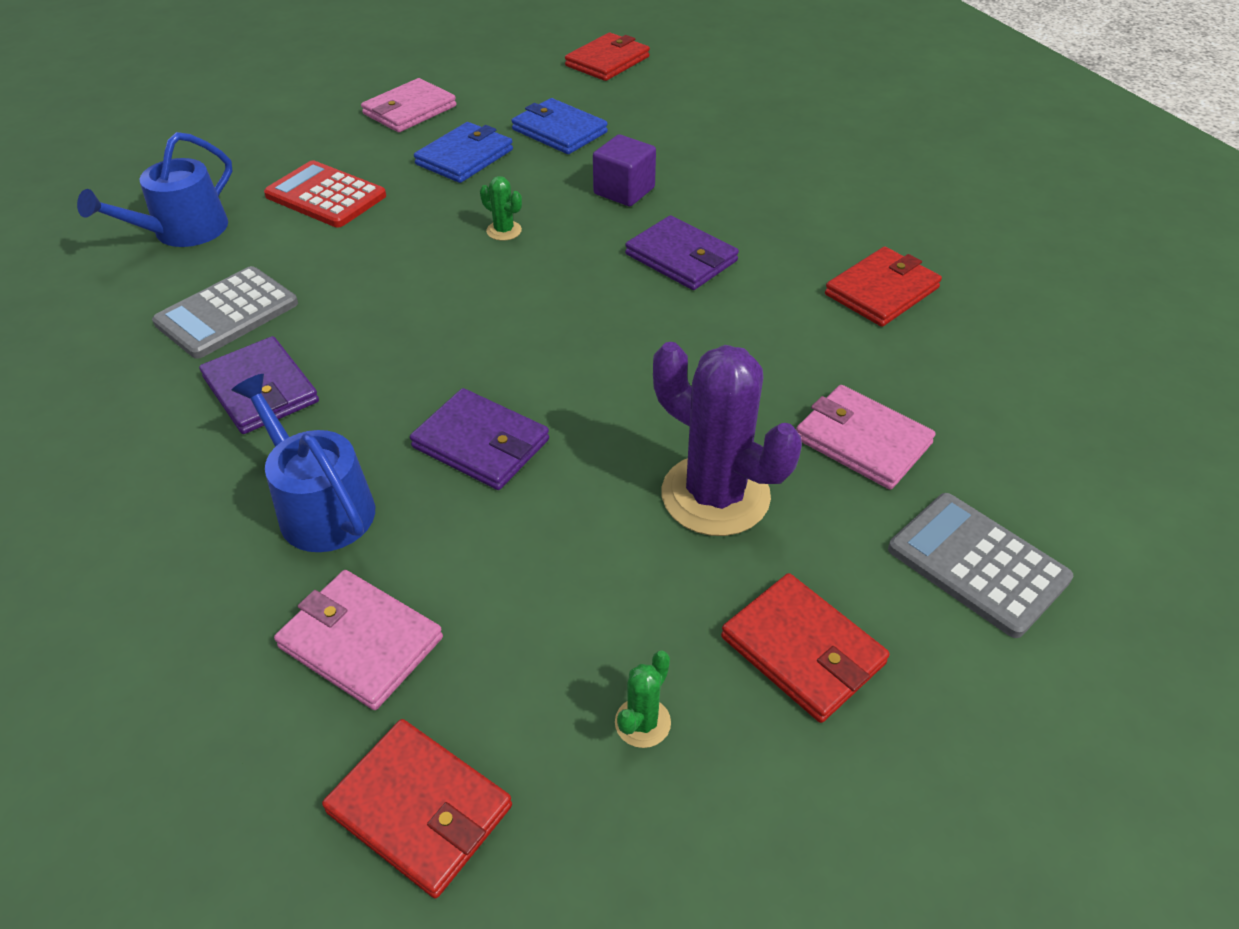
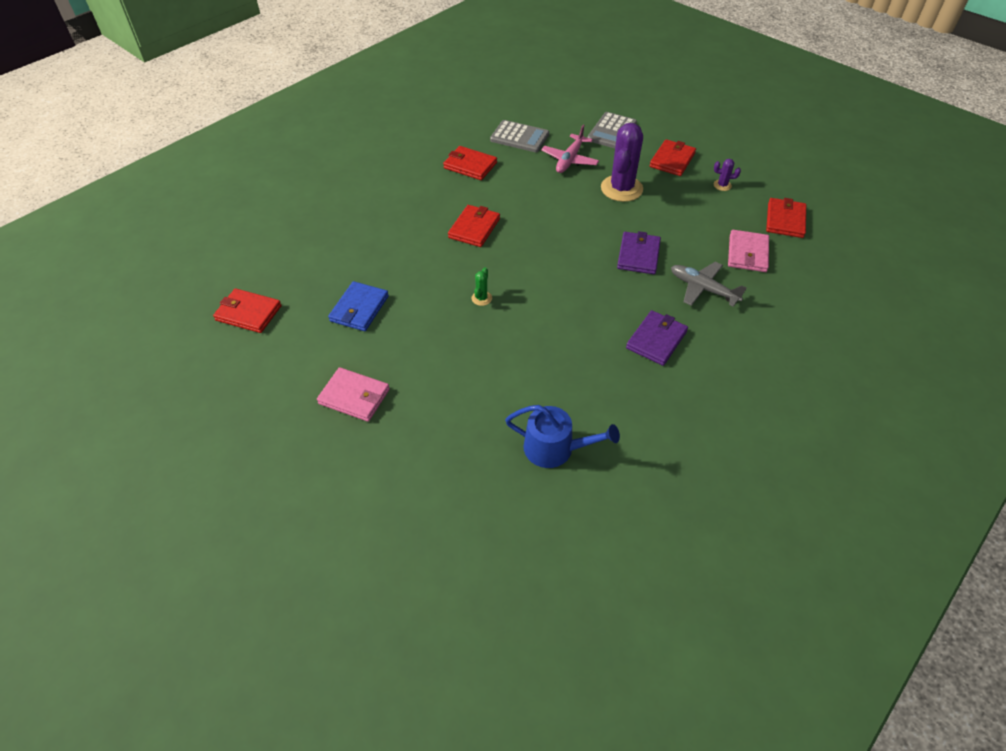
camera: 110 degrees left, 5 degrees up
grey calculator [152,266,298,359] -> grey calculator moved to [490,120,549,152]
blue watering can [232,374,375,552] -> grey plane [671,262,746,307]
red calculator [264,160,386,227] -> none
blue wallet [414,122,513,183] -> none
purple cube [593,134,656,206] -> none
green cactus [615,651,671,748] -> purple cactus [714,159,741,191]
purple wallet [625,215,739,290] -> red wallet [448,205,500,247]
pink wallet [796,385,936,490] -> pink plane [541,125,599,173]

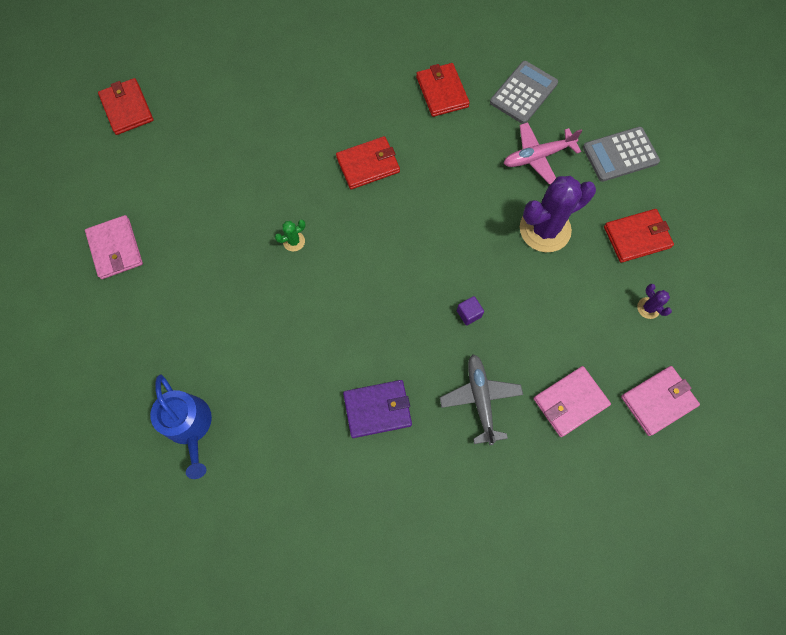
camera: 45 degrees right, 20 degrees up
blue wallet [328,281,389,331] -> none
grey calculator [490,120,549,152] -> grey calculator turned 120 degrees counterclockwise [490,61,558,124]
purple wallet [617,231,661,274] -> purple cube [457,296,484,325]
red wallet [766,198,806,238] -> pink wallet [621,366,700,436]

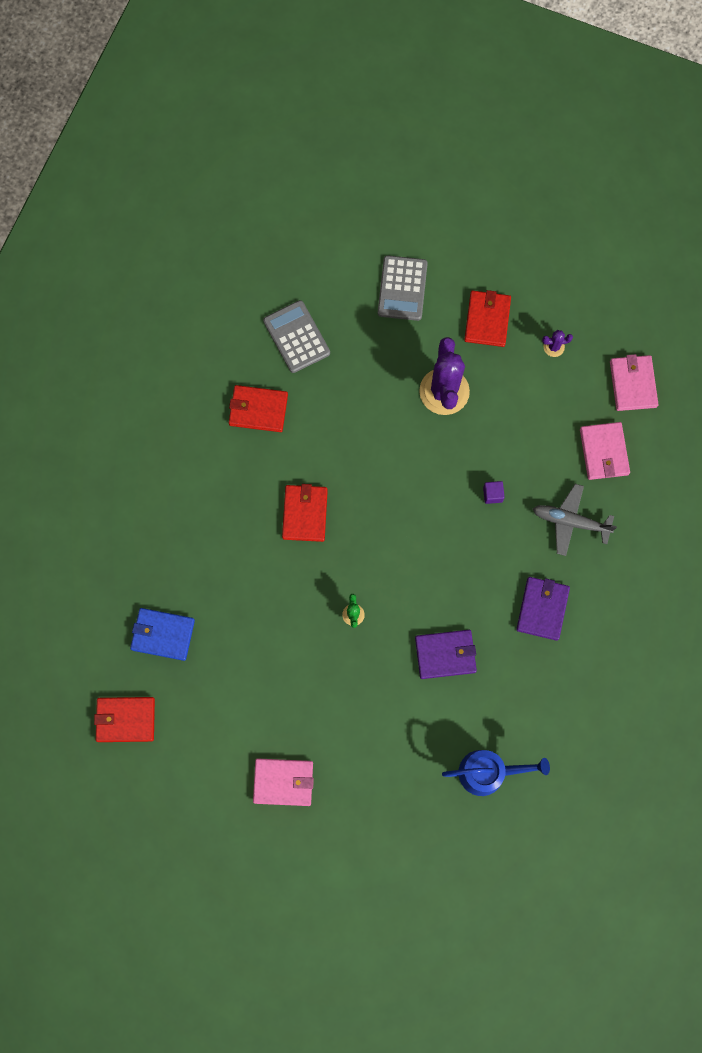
camera: 65 degrees left, 5 degrees up
pink plane [503,122,583,184] -> none
none -> blue wallet [130,608,195,661]
none -> purple wallet [415,630,477,679]

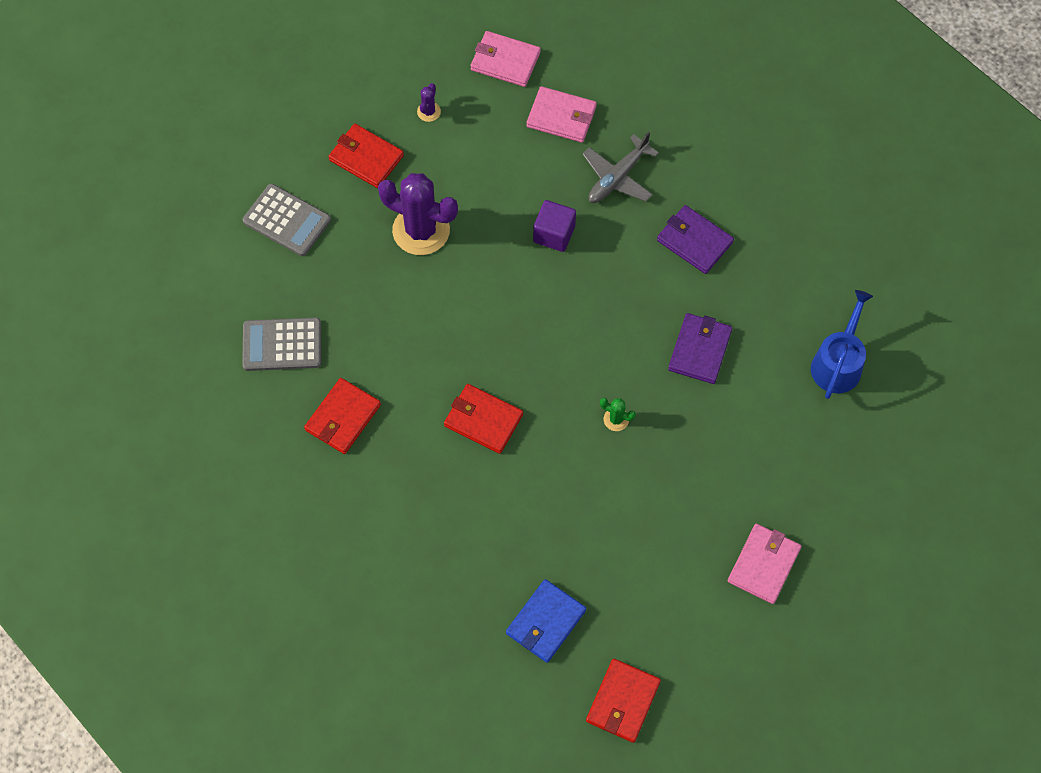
camera: 65 degrees left, 10 degrees down
purple cube [483,481,505,504] -> purple cube [533,200,576,252], size x1.67

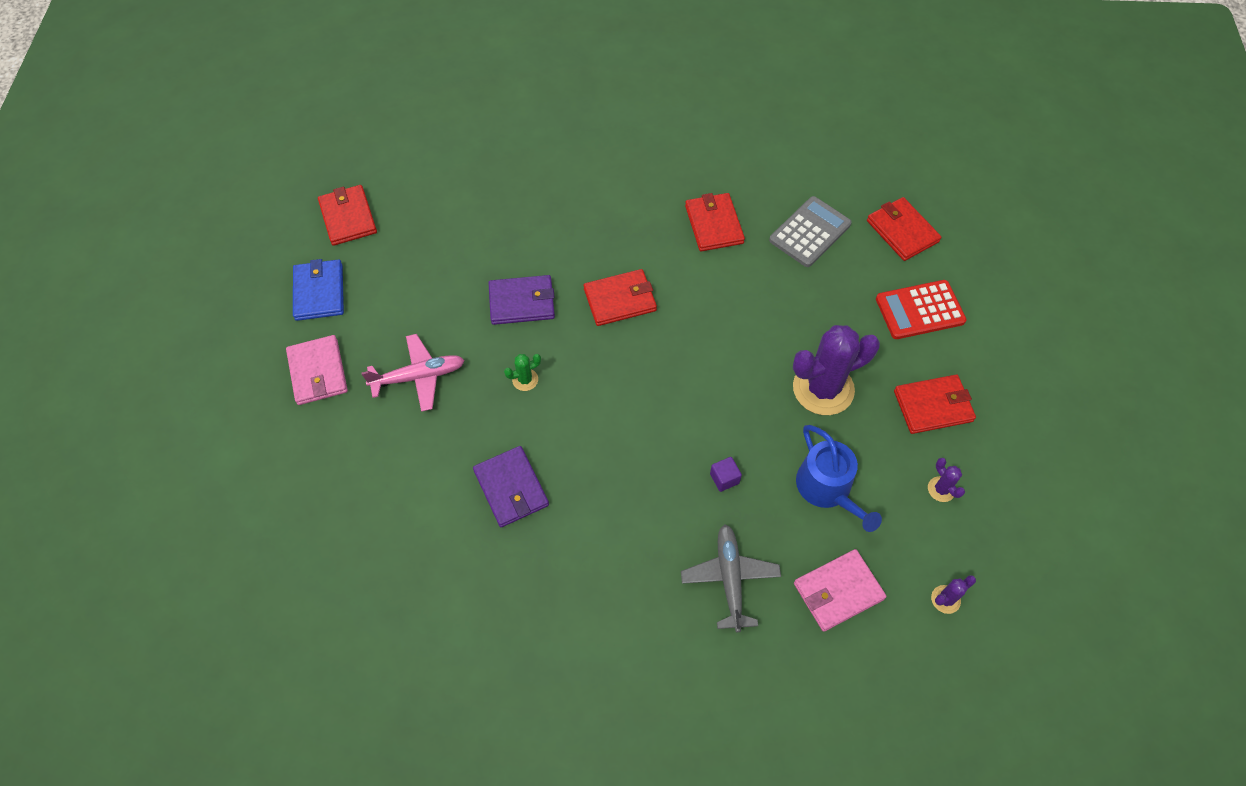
camera: 135 degrees right, 5 degrees down
grey calculator [243,184,331,256] -> red calculator [876,280,967,339]
pink wallet [471,31,541,87] -> purple cactus [931,575,976,614]
blue wallet [506,579,586,663] -> blue wallet moved to [293,259,344,321]
purple cube [533,200,576,252] -> purple cube [710,457,742,492], size x0.60
purple wallet [657,205,734,274] -> purple wallet moved to [489,275,555,325]
blue watering can [811,290,873,399] -> blue watering can moved to [796,425,882,532]
none -> pink plane [361,334,465,412]
none -> red wallet [867,197,941,261]

